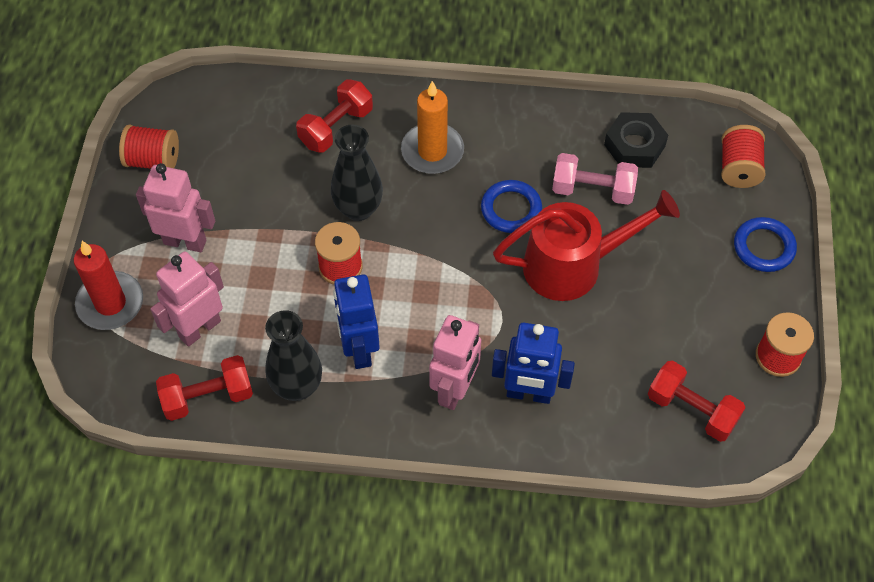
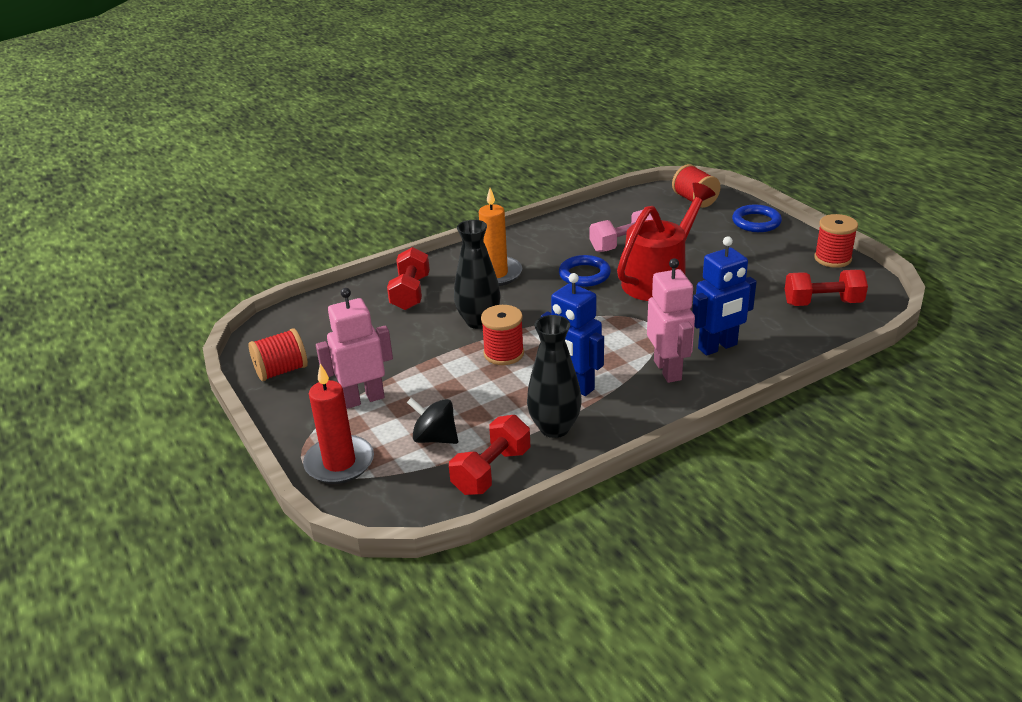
camera: 35 degrees left, 25 degrees down
pink robot [150,252,224,347] -> black spinning top [407,398,458,444]
black nut [604,112,668,168] -> none

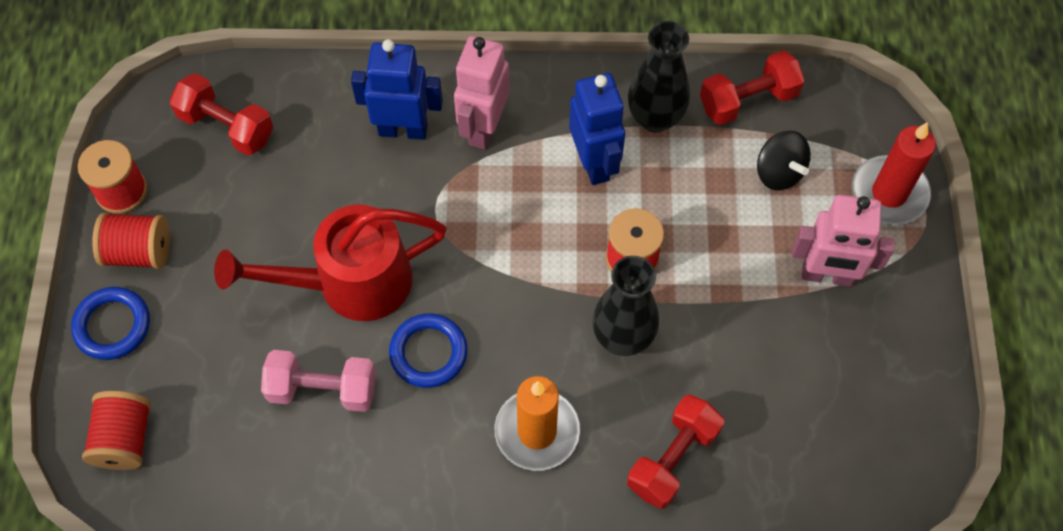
camera: 150 degrees left, 30 degrees up
red spool [248,328,308,381] -> red spool moved to [92,212,170,269]

